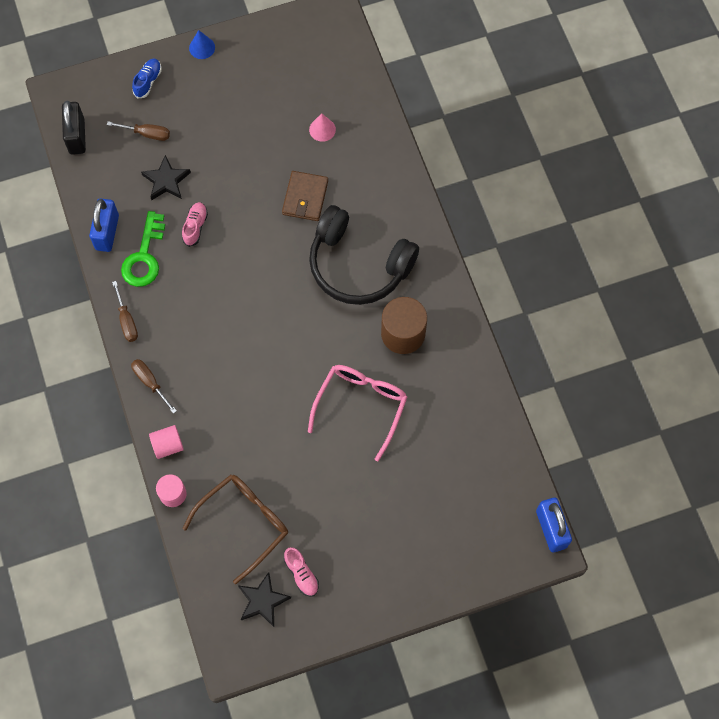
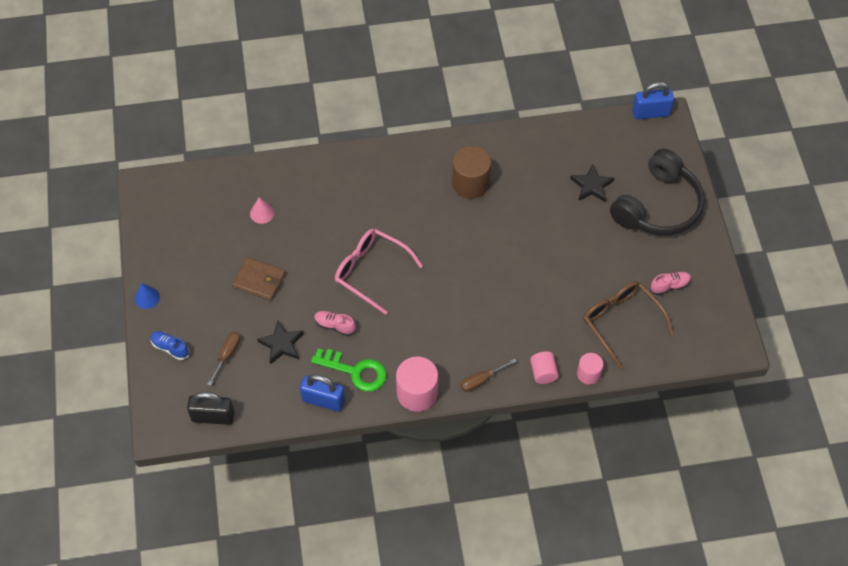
camera: 80 degrees left, 10 degrees down
brown screwdriver [112,281,138,342] -> pink cylinder [396,356,438,412]
black star [238,572,291,627] -> black star moved to [570,164,614,202]
brown wallet [282,171,328,221] -> brown wallet moved to [232,257,286,301]
pink glasses [308,365,407,461] -> pink glasses moved to [335,229,423,315]
black headphones [309,205,419,305] -> black headphones moved to [610,149,705,235]

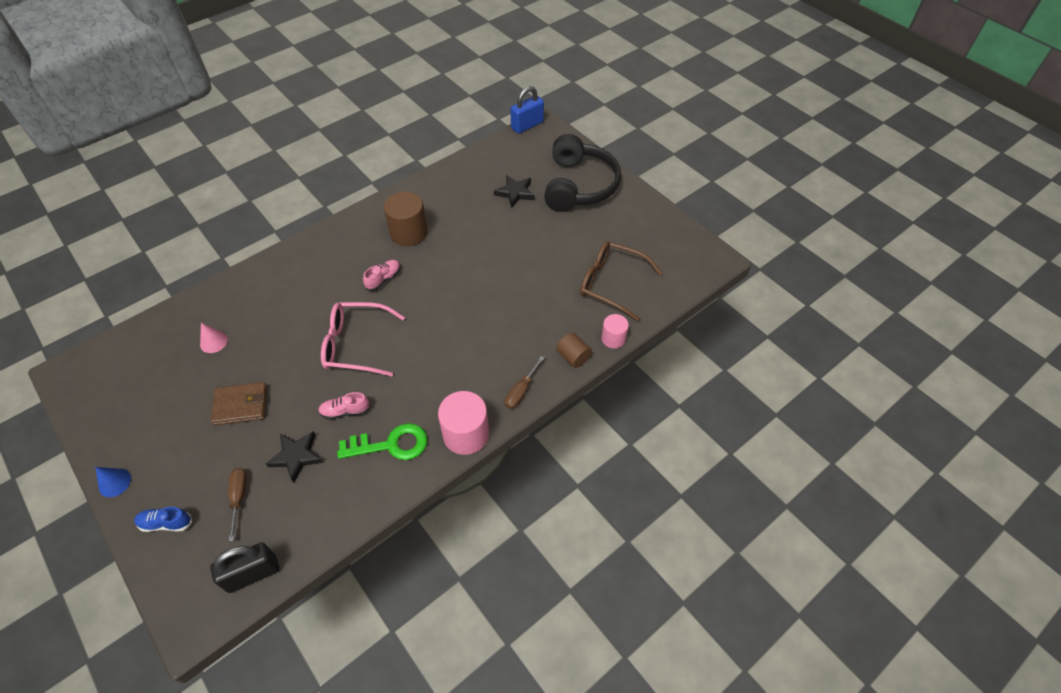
camera: 30 degrees left, 5 degrees down
blue padlock [300,374,345,412] -> none
pink cylinder [530,351,559,384] -> brown cylinder [556,332,592,368]
pink shoe [650,272,691,295] -> pink shoe moved to [363,260,401,291]

